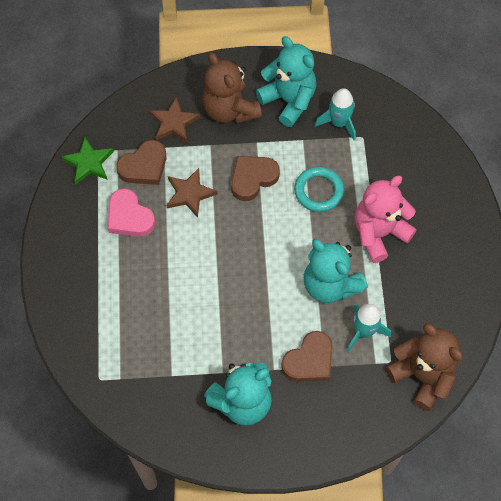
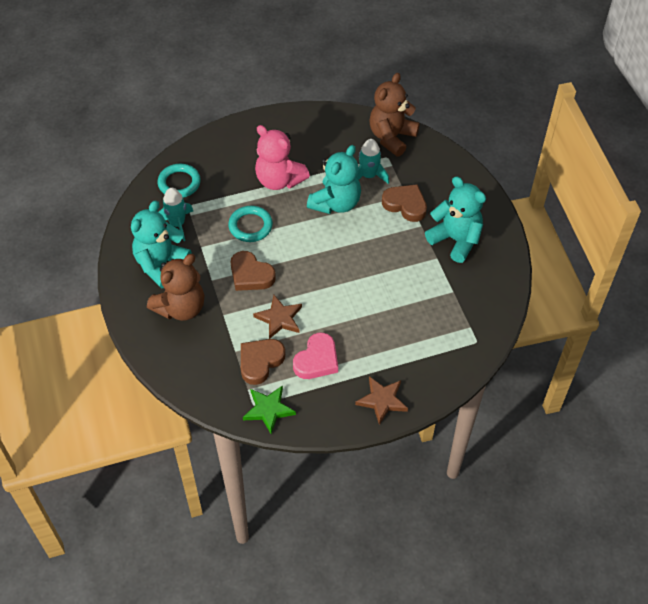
camera: 105 degrees left, 10 degrees down
brown heart [116,140,166,185] -> brown heart turned 90 degrees counterclockwise [241,339,285,385]
brown star [149,97,200,142] -> brown star moved to [355,376,408,425]
none -> turquoise ring [157,164,201,198]

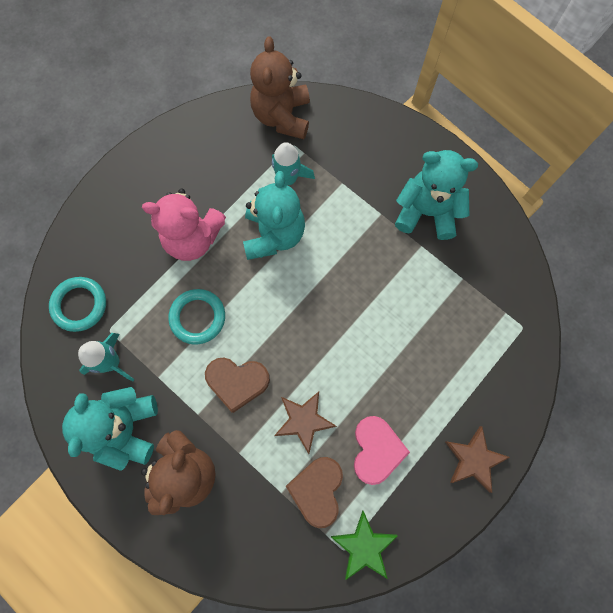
camera: 30 degrees left, 20 degrees up
brown heart [382,184,427,222] -> none

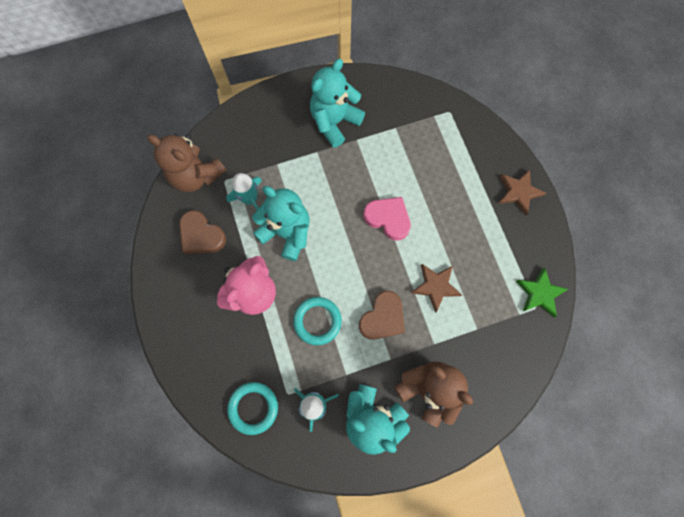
camera: 60 degrees left, 0 degrees up
brown heart [286,457,343,528] -> brown heart moved to [179,210,226,254]
pink heart [354,416,410,485] -> pink heart moved to [364,197,411,241]

